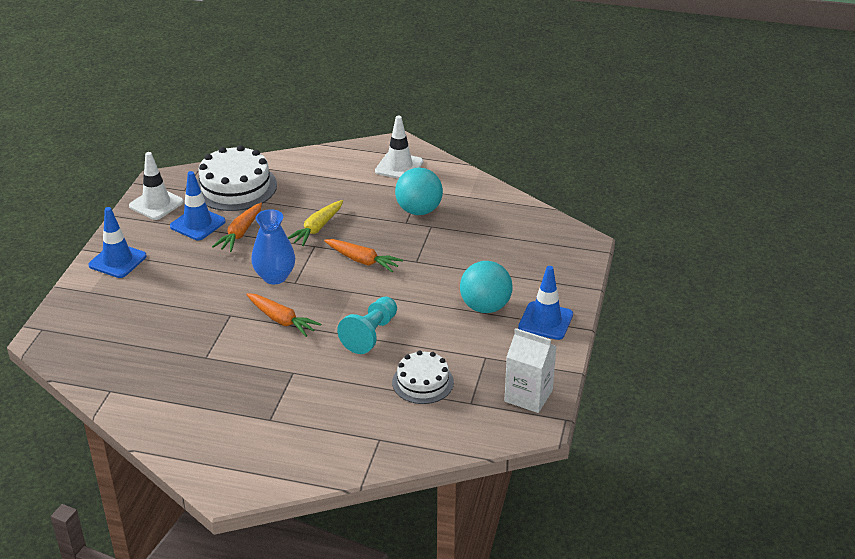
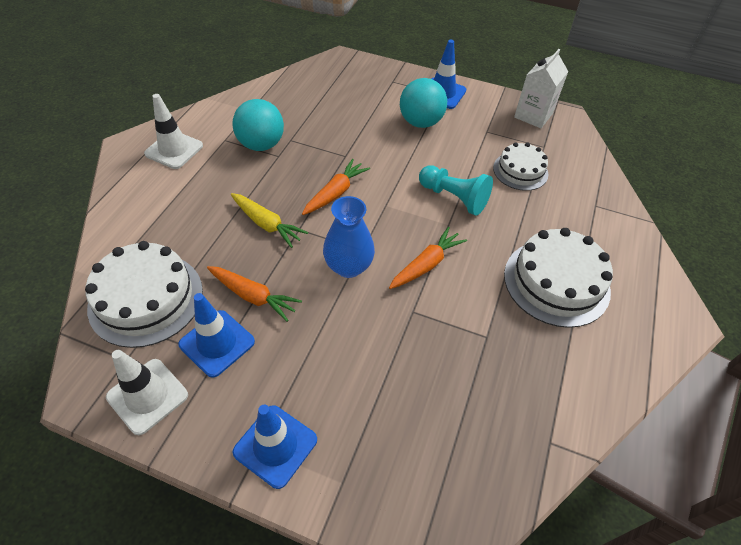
camera: 85 degrees left, 15 degrees up
none -> white cake [504,228,613,328]

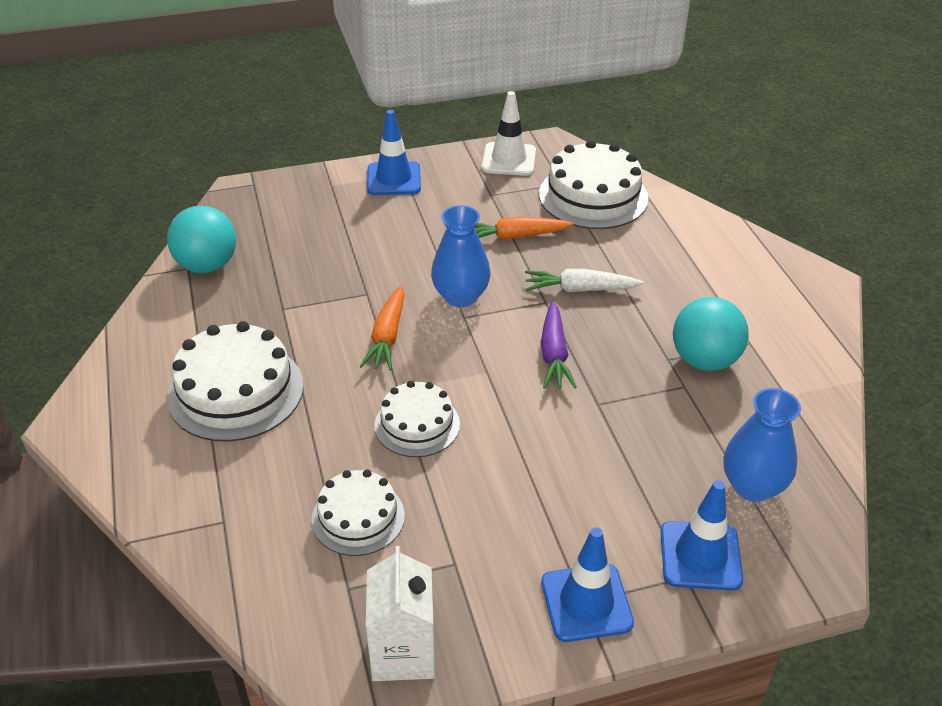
camera: 145 degrees right, 10 degrees down
white traffic cone [144,94,203,169] -> none
blue traffic cone [178,293,255,378] -> blue traffic cone moved to [661,480,743,591]
yellow carrot [231,193,308,248] -> white carrot [525,269,644,292]
orange carrot [302,159,370,215] -> purple carrot [541,301,577,389]
turquoise ball [400,78,447,128] -> turquoise ball moved to [167,206,236,273]
turquoise pawn [419,165,493,216] -> white cake [374,381,460,457]
none -> blue vase [723,388,801,502]

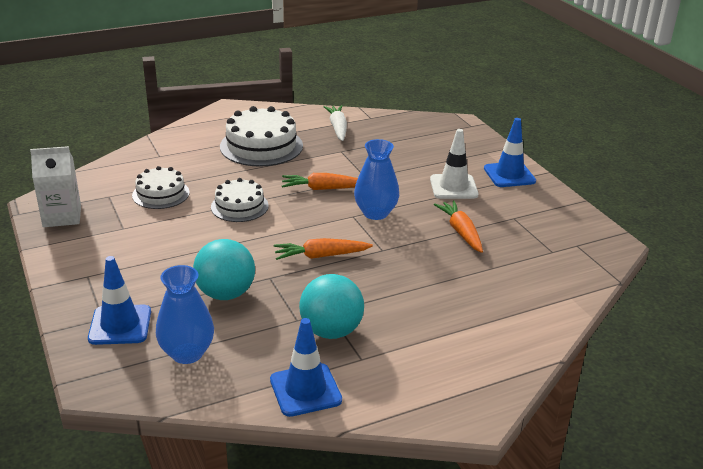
camera: 80 degrees right, 10 degrees down
turquoise ball [167,206,236,273] -> turquoise ball moved to [193,239,255,300]
white traffic cone [482,91,536,176] -> white traffic cone moved to [430,129,478,199]
white carrot [525,269,644,292] -> white carrot moved to [324,105,347,141]
white cake [539,140,648,229] -> none
purple carrot [541,301,577,389] -> orange carrot [274,238,373,260]
blue traffic cone [541,527,634,642] -> blue traffic cone moved to [270,318,342,417]

